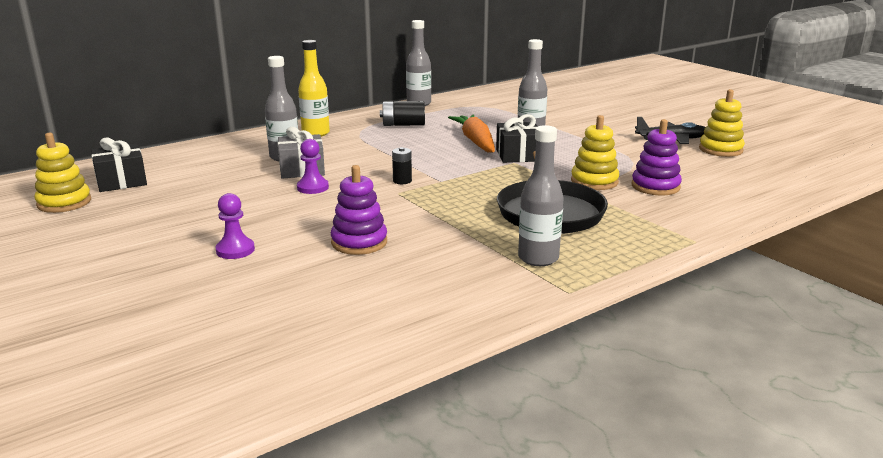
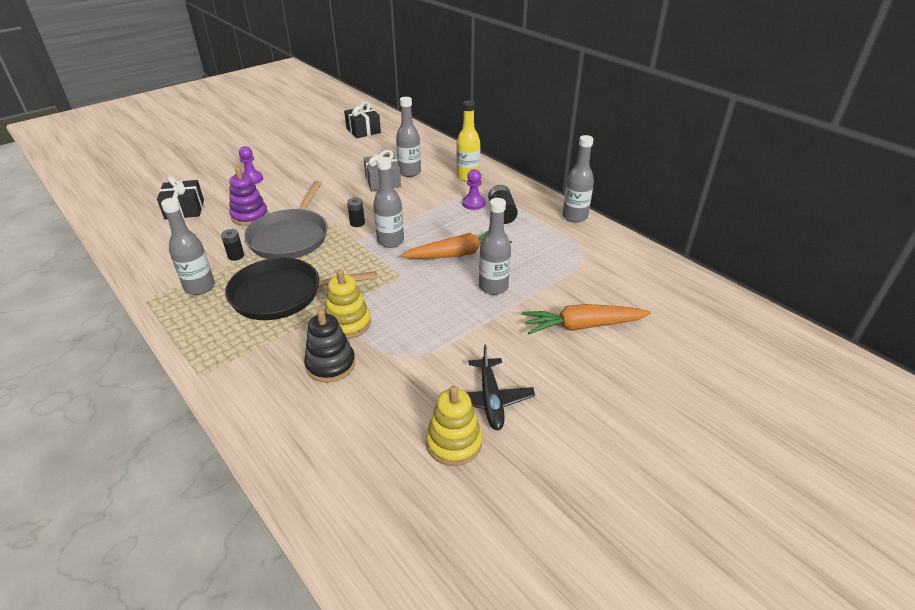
camera: 85 degrees right, 15 degrees up
yellow stacking toy [35,133,91,213] -> none
purple pawn [297,139,329,194] -> purple pawn moved to [462,169,485,210]
black gift [496,114,538,163] -> black gift moved to [157,176,204,220]
purple stacking toy [632,119,682,195] -> black stacking toy [304,309,355,383]
none -> black battery [221,229,244,261]
none -> grey pan [244,181,328,259]
none -> grey bottle [373,157,404,248]
none -> orange carrot [522,304,651,334]

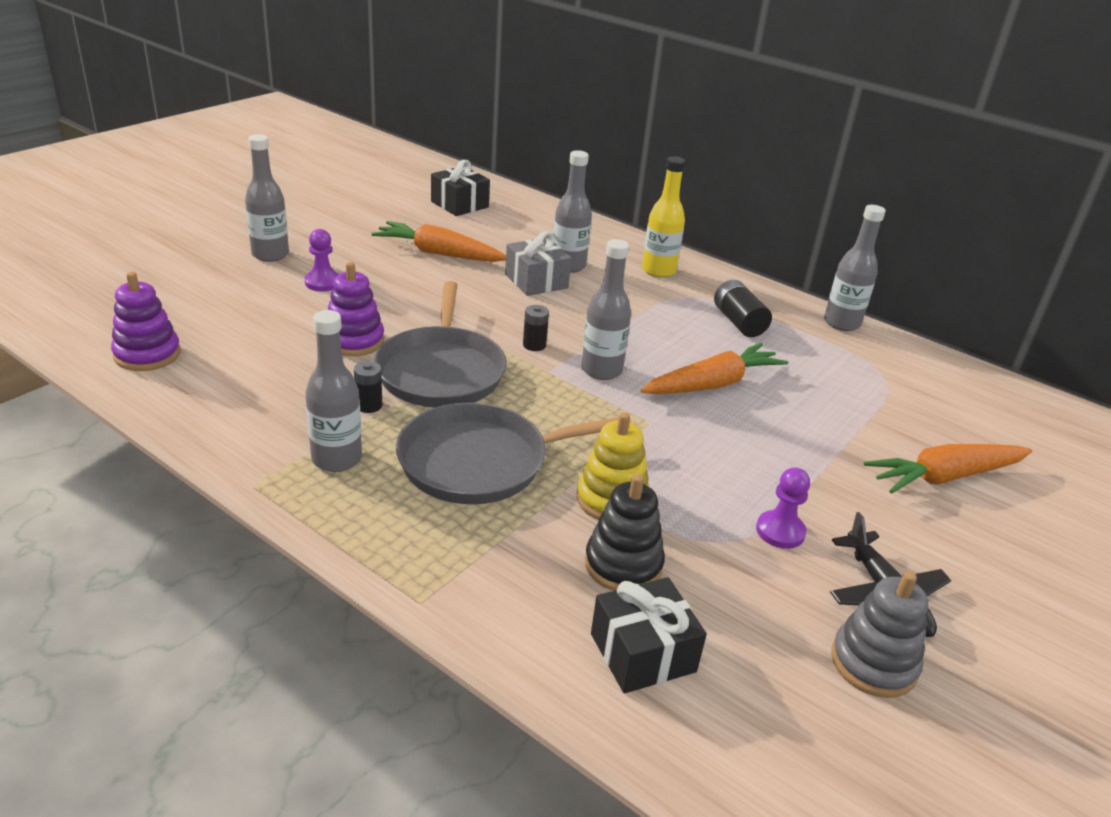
camera: 15 degrees left, 5 degrees down
black gift [157,176,204,220] -> black gift moved to [591,577,707,693]
black pan [225,258,377,320] -> grey pan [396,403,631,504]
yellow stacking toy [426,386,482,466] -> grey stacking toy [831,571,928,698]
purple pawn [462,169,485,210] -> purple pawn moved to [756,467,810,549]
grey bottle [479,198,511,295] -> grey bottle moved to [245,134,289,262]
none -> purple stacking toy [111,272,181,371]
none -> orange carrot [372,221,506,262]

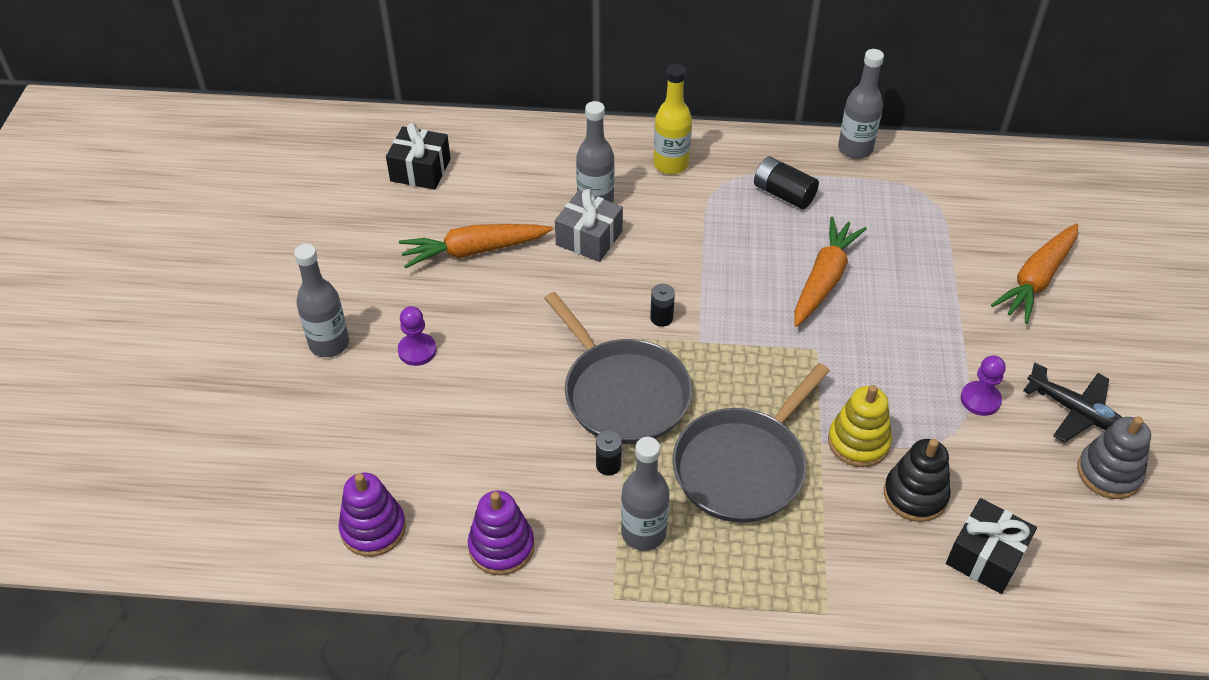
camera: 30 degrees left, 15 degrees up
purple stacking toy [328,262,384,356] -> purple stacking toy moved to [468,491,534,575]
grey bottle [581,239,631,380] -> none

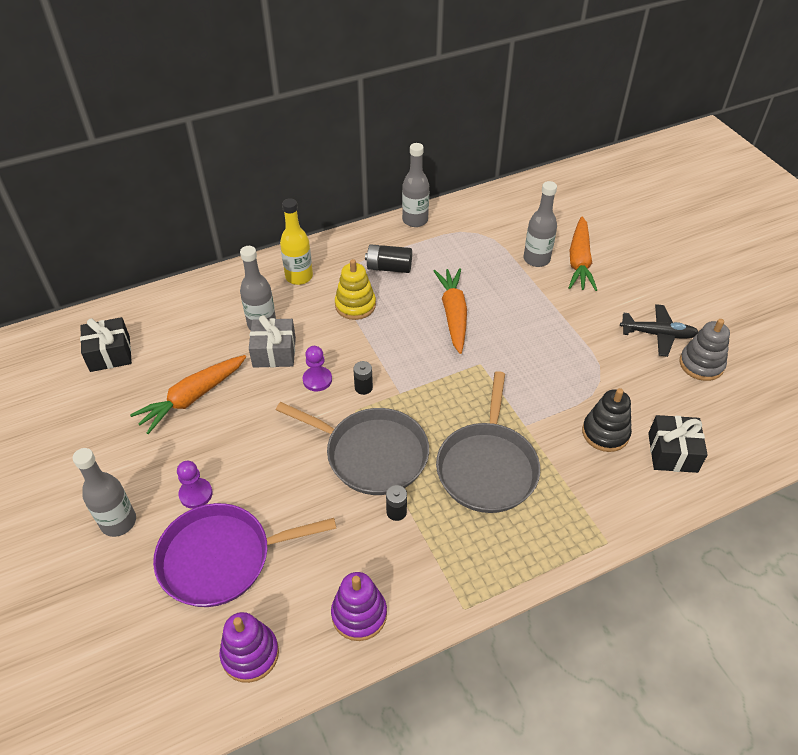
camera: 30 degrees left, 0 degrees up
grey bottle [621,437,670,551] -> grey bottle moved to [524,181,557,267]
yellow stacking toy [828,385,892,467] -> yellow stacking toy moved to [335,259,376,320]
purple pawn [961,355,1006,416] -> purple pawn moved to [303,346,332,391]
none -> purple pan [153,503,336,607]

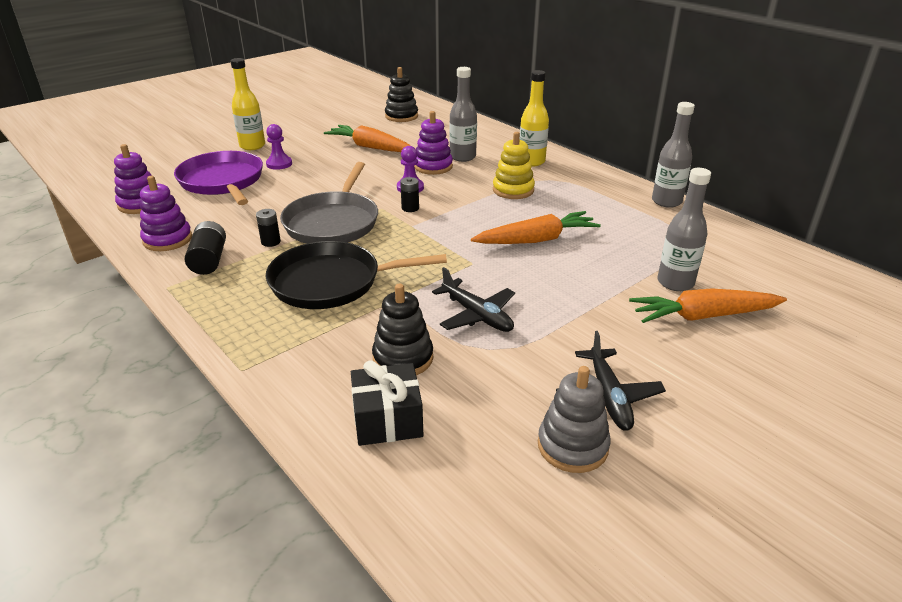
camera: 75 degrees right, 15 degrees down
grey bottle [73,448,136,537] -> yellow bottle [231,58,265,150]
black gift [80,317,132,372] -> black stacking toy [385,67,418,122]
grey gift [249,315,296,368] -> purple stacking toy [414,111,453,175]
black battery [365,244,412,273] -> black battery moved to [185,221,226,275]
grey pan [436,371,540,513] -> black pan [266,241,447,309]
none -> black plane [432,267,515,332]

